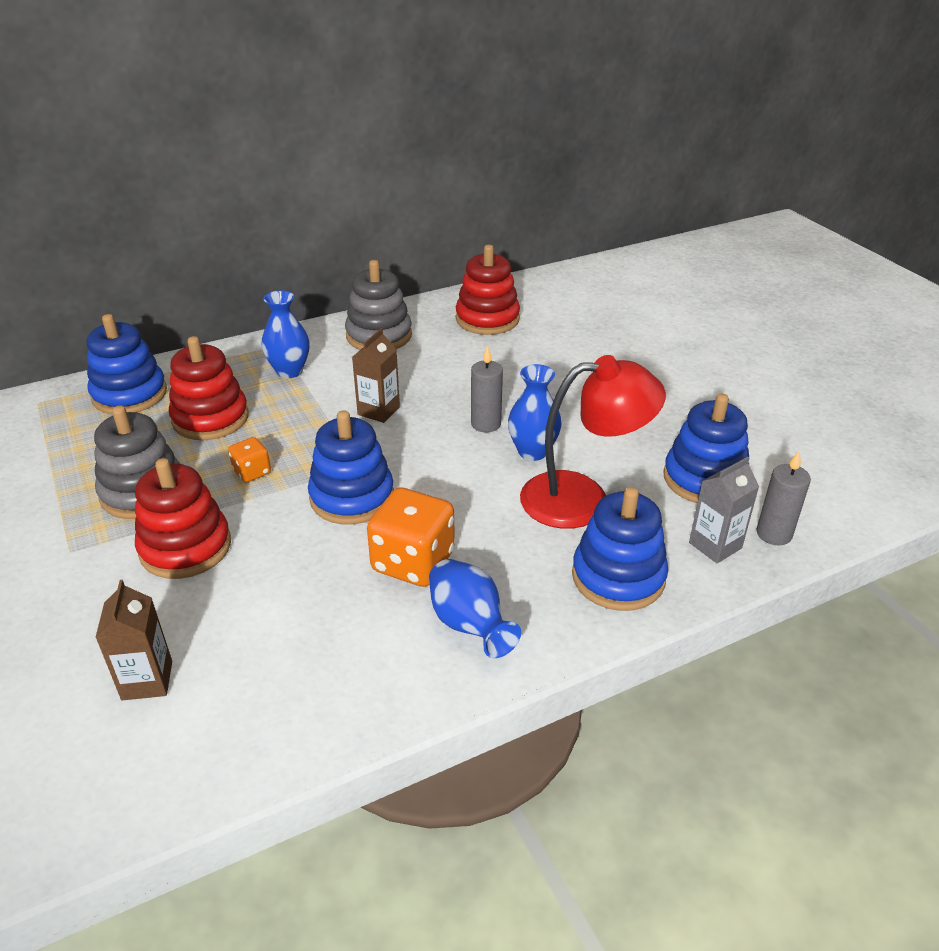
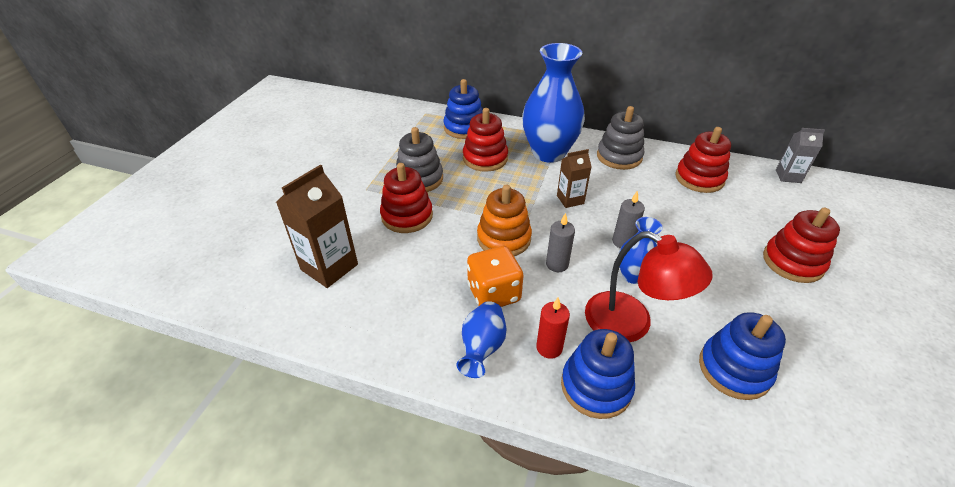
camera: 45 degrees right, 5 degrees up
brown carton [95,580,172,701] -> brown carton [276,165,358,288], size x1.70
orange dice [228,437,271,482] -> none
blue vase [261,290,310,378] -> blue vase [522,43,585,163], size x1.99
blue stacking toy [308,410,394,525] -> orange stacking toy [477,185,532,256]
grey carton [689,457,759,563] -> grey carton moved to [776,128,825,183]
grey candle [756,451,811,546] -> grey candle moved to [546,213,575,272]
none -> red candle [536,298,570,359]
none -> red stacking toy [763,208,840,283]

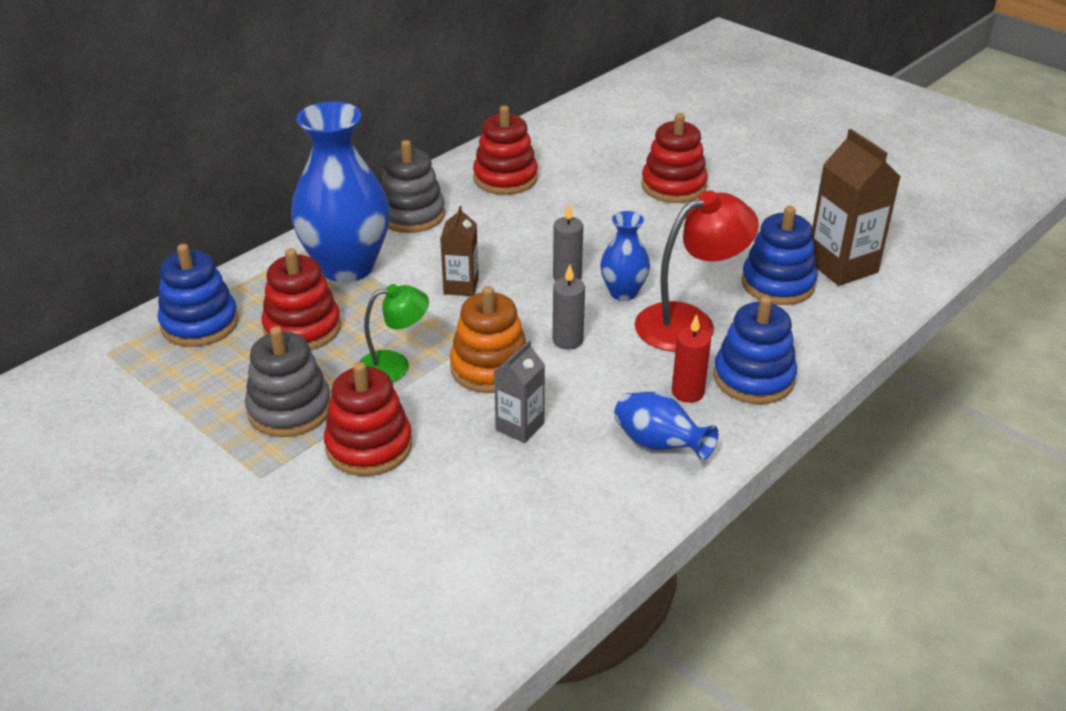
camera: 65 degrees left, 5 degrees down
brown carton [276,165,358,288] -> brown carton moved to [812,129,901,286]
orange dice [467,246,524,307] -> none
grey carton [776,128,825,183] -> grey carton moved to [494,341,545,443]
none -> green lamp [359,284,429,382]

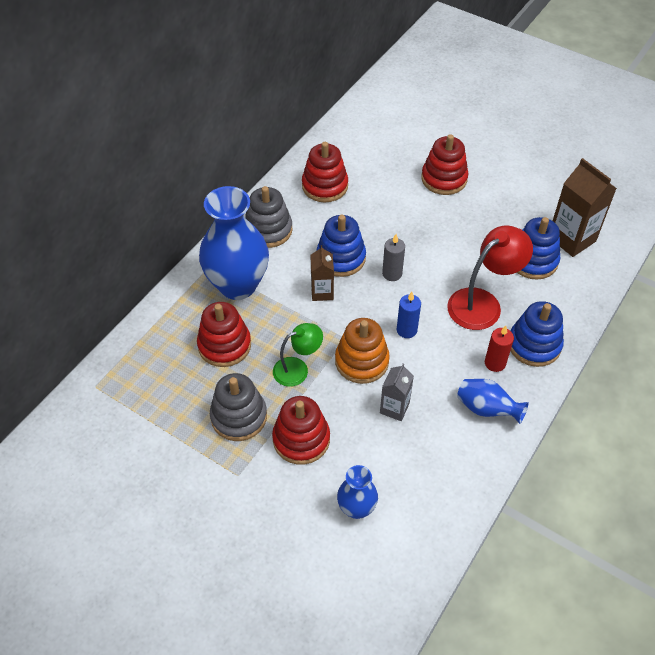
camera: 10 degrees left, 15 degrees up
blue stacking toy [158,244,239,347] -> blue stacking toy moved to [316,215,366,277]
grey candle [553,264,585,350] -> blue candle [397,292,421,338]
blue vase [600,211,650,301] -> blue vase moved to [337,465,378,519]

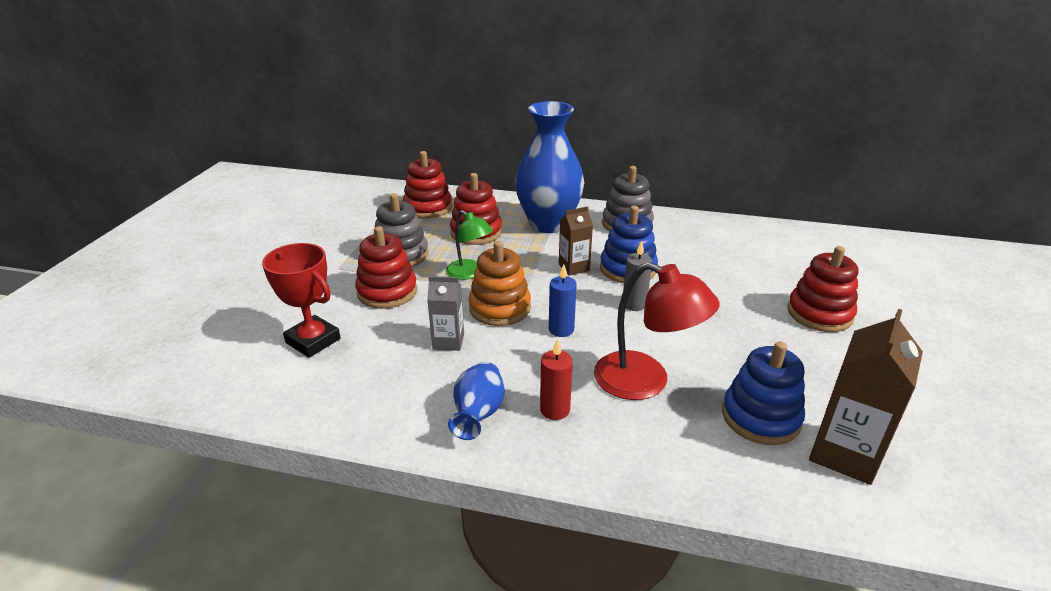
camera: 70 degrees right, 20 degrees down
red stacking toy [302,142,348,202] -> red stacking toy moved to [403,151,452,218]
blue vase [337,465,378,519] -> red trophy [262,243,341,358]
blue stacking toy [511,301,564,367] -> none

